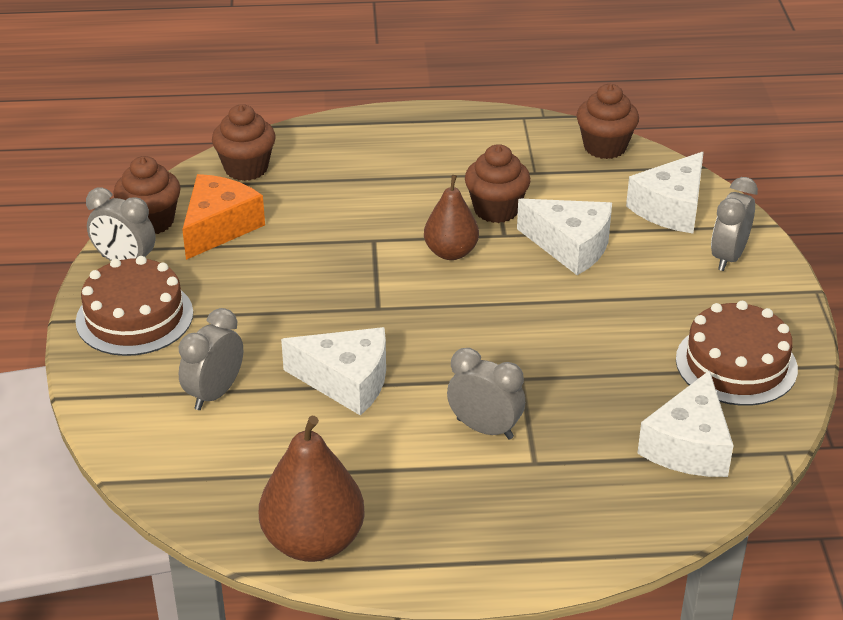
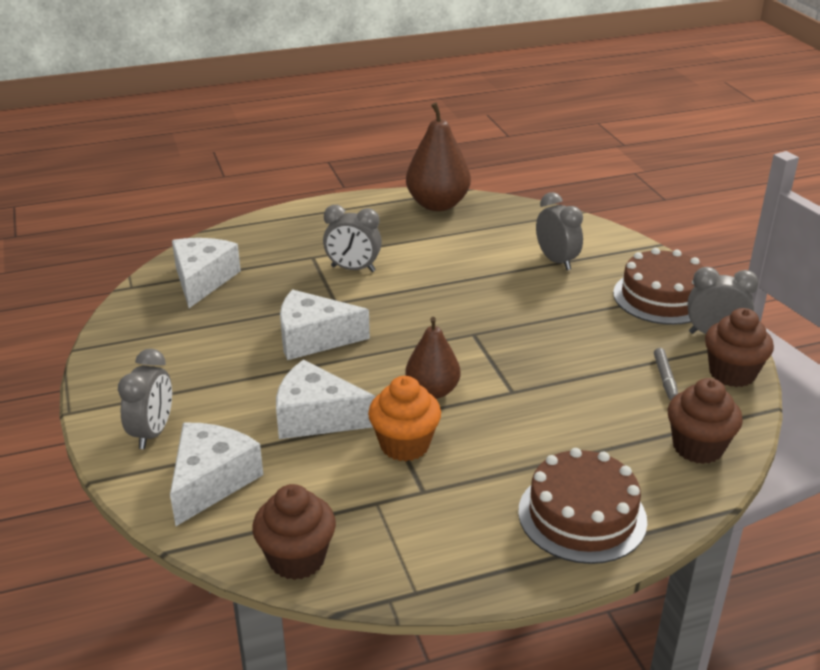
camera: 165 degrees right, 5 degrees down
grey clock [179,308,243,410] -> grey clock turned 45 degrees counterclockwise [536,192,583,270]
orange cheese [182,174,265,260] -> grey marker [654,348,678,400]
white cheese [281,327,386,416] -> white cheese moved to [280,290,370,360]
brown cupcake [465,144,531,223] -> orange cupcake [368,376,441,461]
brown cake [676,301,798,406] -> brown cake moved to [518,448,647,564]

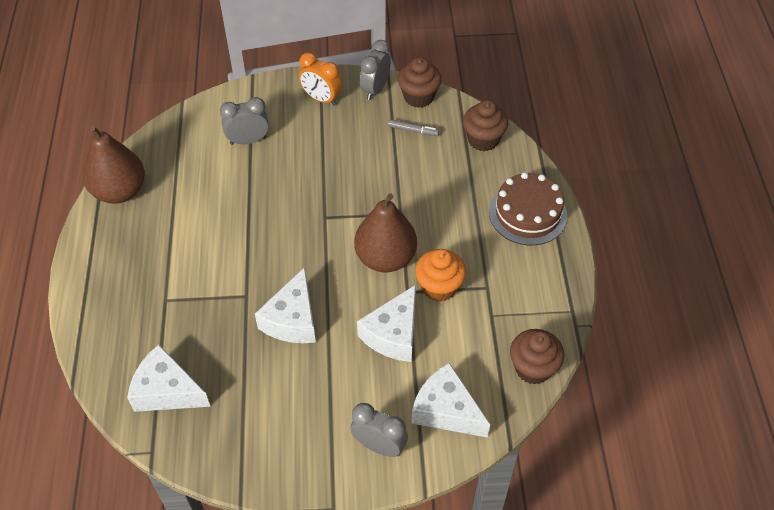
camera: 75 degrees left, 20 degrees up
grey clock [323,205,382,272] -> none
brown pear [405,317,461,399] -> brown pear [354,193,417,273], size x1.54
brown cake [613,248,704,325] -> orange clock [299,52,342,106]

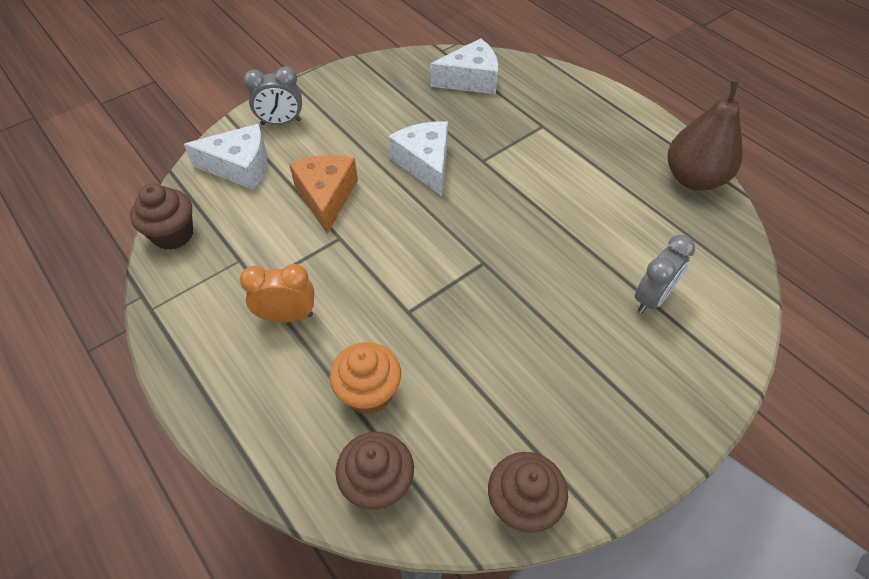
camera: 145 degrees right, 0 degrees up
orange clock [299,52,342,106] -> orange clock moved to [240,264,314,323]
brown pear [354,193,417,273] -> none
white cheese [357,285,416,362] -> orange cheese [289,155,358,234]
grey clock [360,40,391,100] -> none
grey marker [388,119,439,136] -> none
orange cupcake [415,249,466,302] -> orange cupcake moved to [330,342,401,414]
brown cake [489,172,567,245] -> none

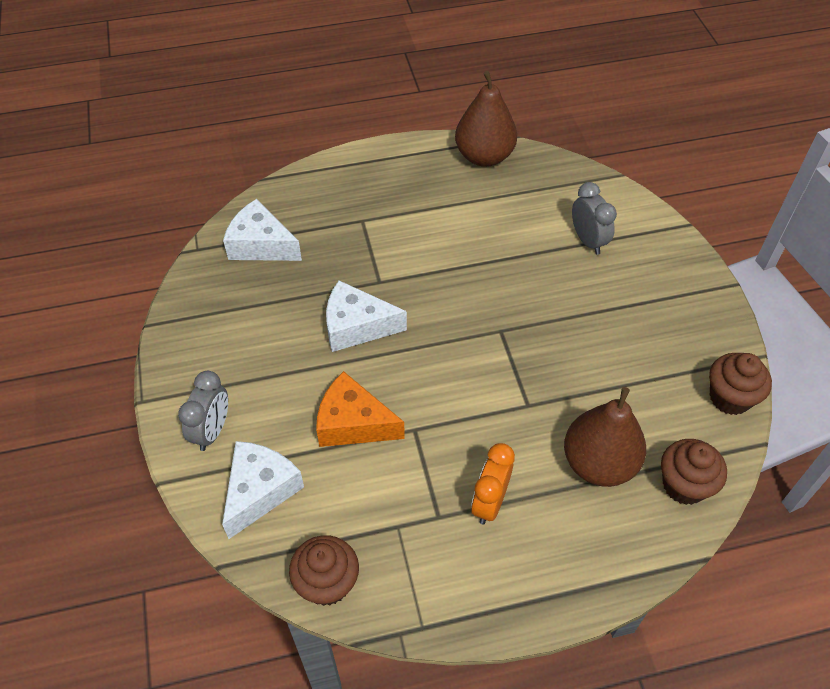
camera: 65 degrees left, 0 degrees up
orange cupcake [330,342,401,414] -> brown pear [564,387,646,487]
white cheese [430,39,498,94] -> white cheese turned 75 degrees counterclockwise [223,199,302,261]

